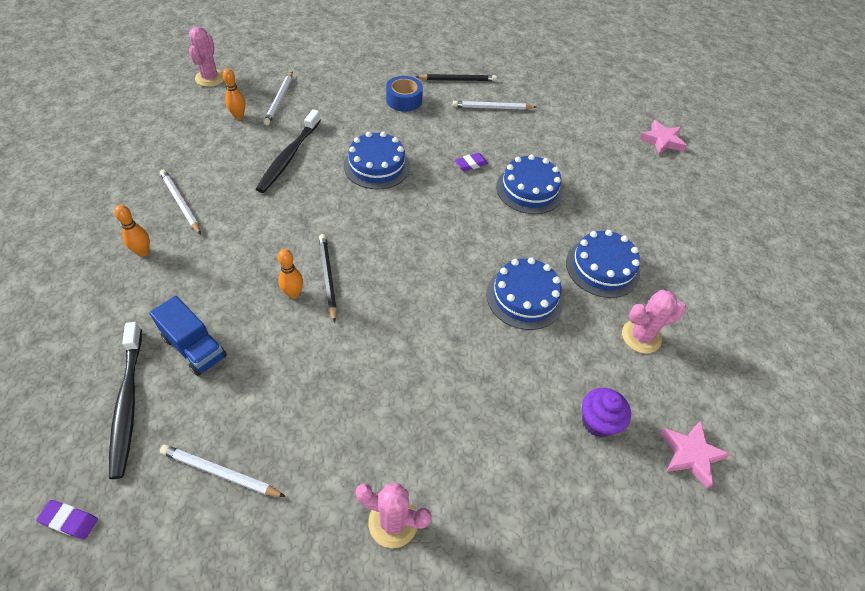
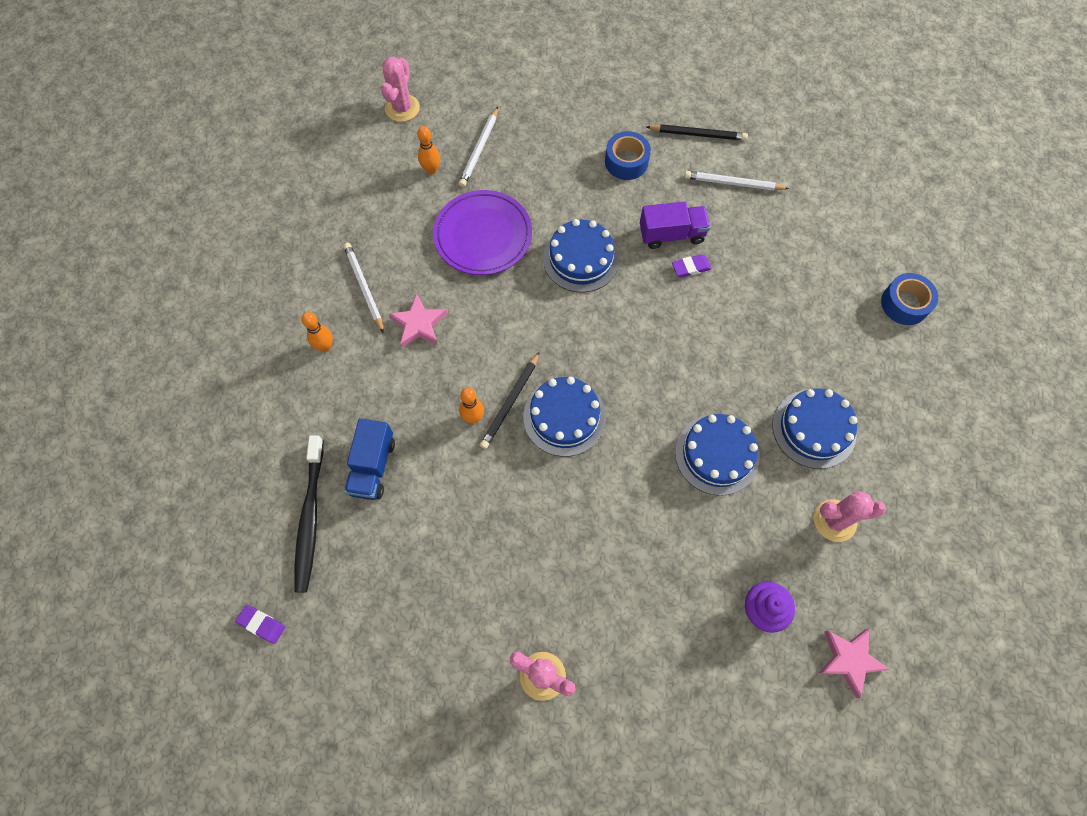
camera: 15 degrees right, 15 degrees up
blue truck [149,296,227,376] -> blue truck turned 45 degrees clockwise [344,418,395,500]
white pencil [160,445,286,497] -> none
black toothbrush [256,109,321,193] -> purple plate [433,190,532,275]
black pencil [319,234,337,323] -> black pencil turned 150 degrees counterclockwise [480,351,540,449]
blue cake [496,154,563,214] -> blue cake moved to [523,377,606,457]
pink star [639,120,687,155] -> pink star moved to [389,294,447,348]
none -> purple truck [640,202,710,249]
none -> blue tape [881,273,938,325]

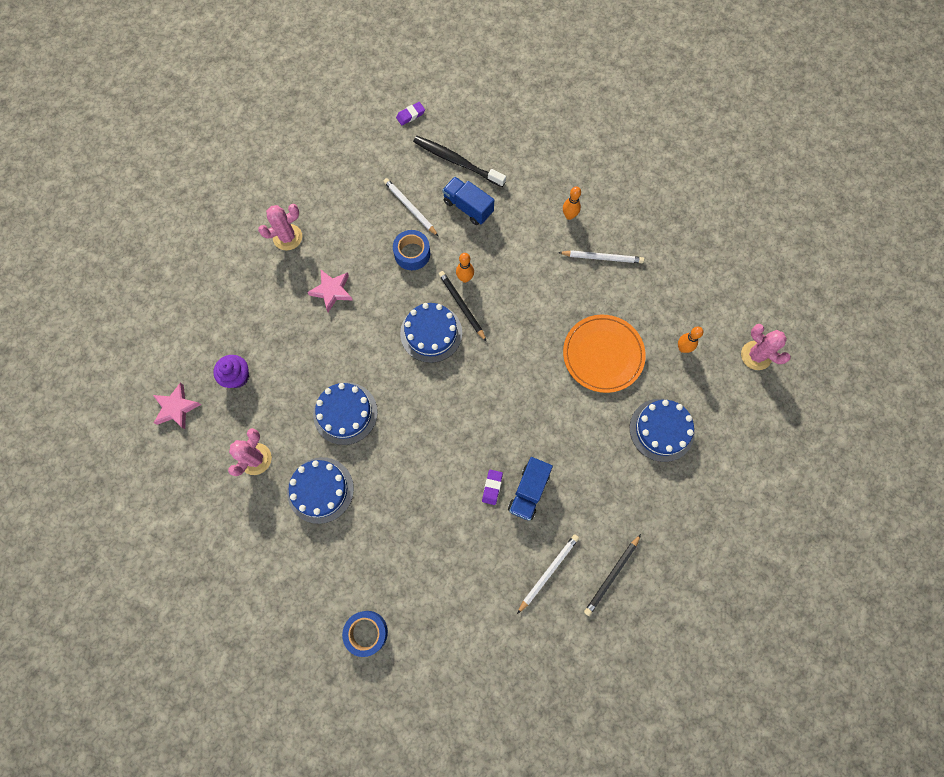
camera: 120 degrees right, 5 degrees up
pink star [389,294,447,348] -> pink star moved to [307,270,353,312]
purple plate [433,190,532,275] -> orange plate [563,315,646,393]
white pencil [459,107,498,187] -> white pencil moved to [383,178,439,237]
blue cake [543,219,619,293] -> blue cake moved to [630,399,695,462]
blue tape [605,131,651,180] -> blue tape moved to [393,230,430,270]
purple truck [640,202,710,249] -> blue truck [508,457,553,521]

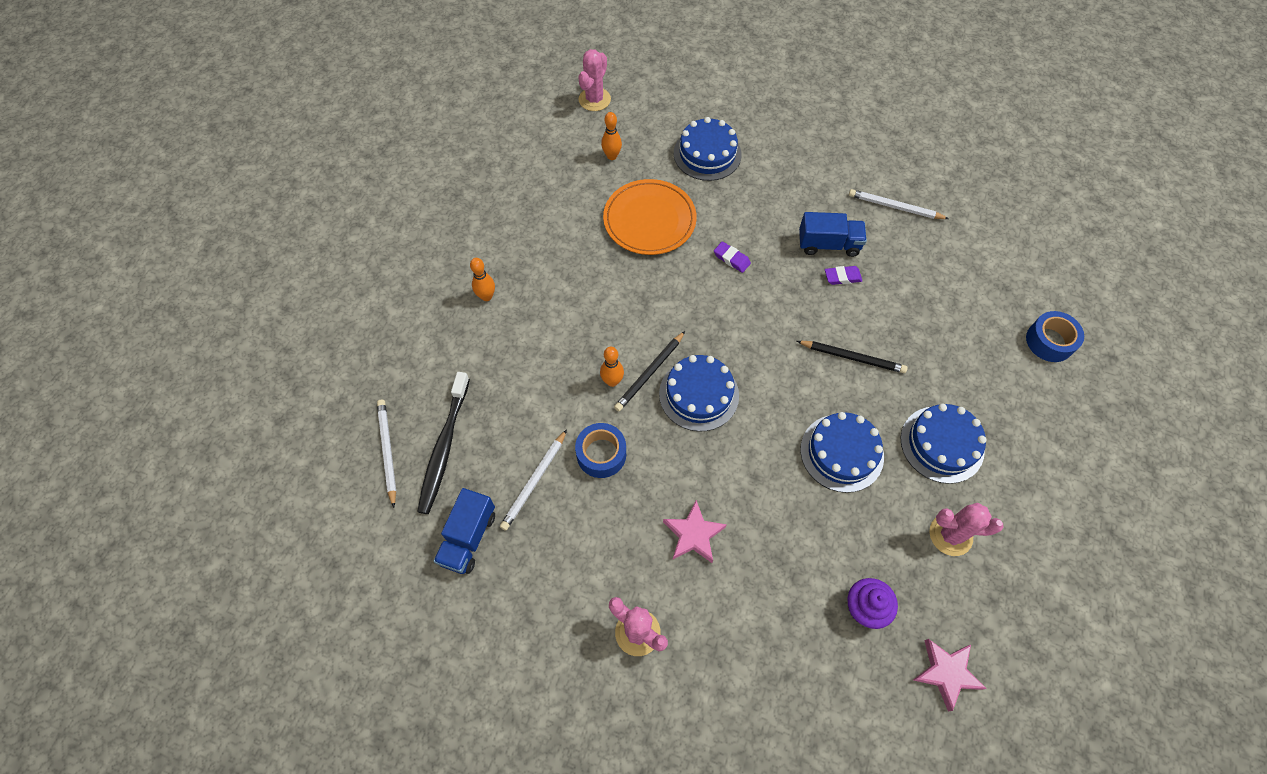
camera: 110 degrees left, 10 degrees down
purple eraser [396,102,425,125] -> purple eraser moved to [714,241,751,273]
blue truck [442,177,494,225] -> blue truck moved to [434,488,495,574]
white pencil [558,250,644,263] -> white pencil moved to [377,400,396,508]
black pencil [584,534,641,616] -> black pencil moved to [797,341,907,373]

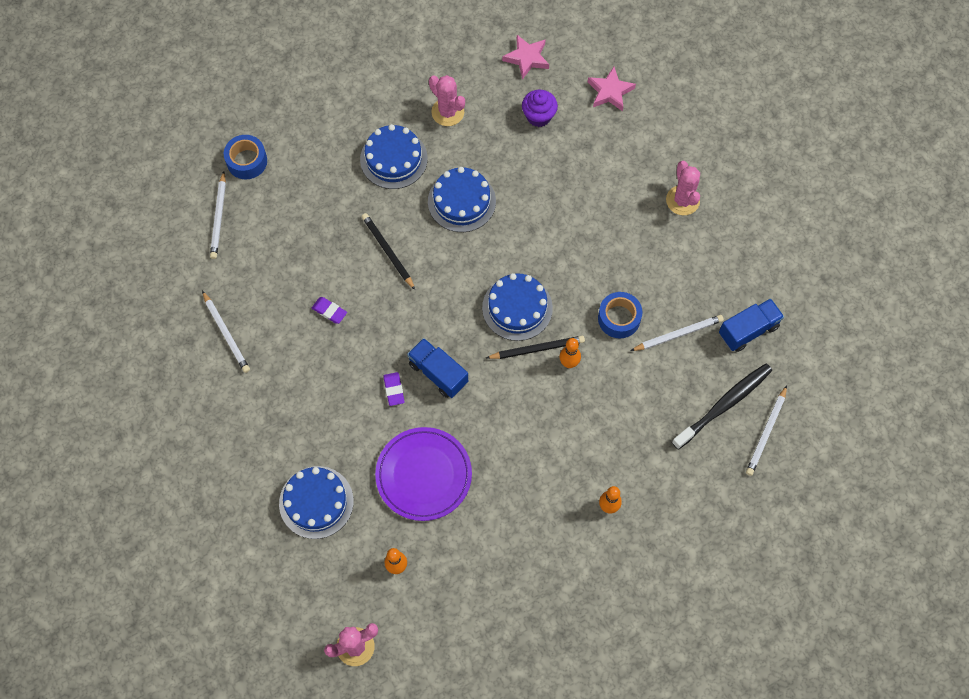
camera: 140 degrees left, 5 degrees up
orange plate [603,179,697,255] -> purple plate [375,427,472,521]
pink star [663,500,727,563] -> pink star moved to [588,67,636,112]
blue truck [799,212,867,257] -> blue truck moved to [407,338,468,398]
none -> white pencil [210,171,226,259]

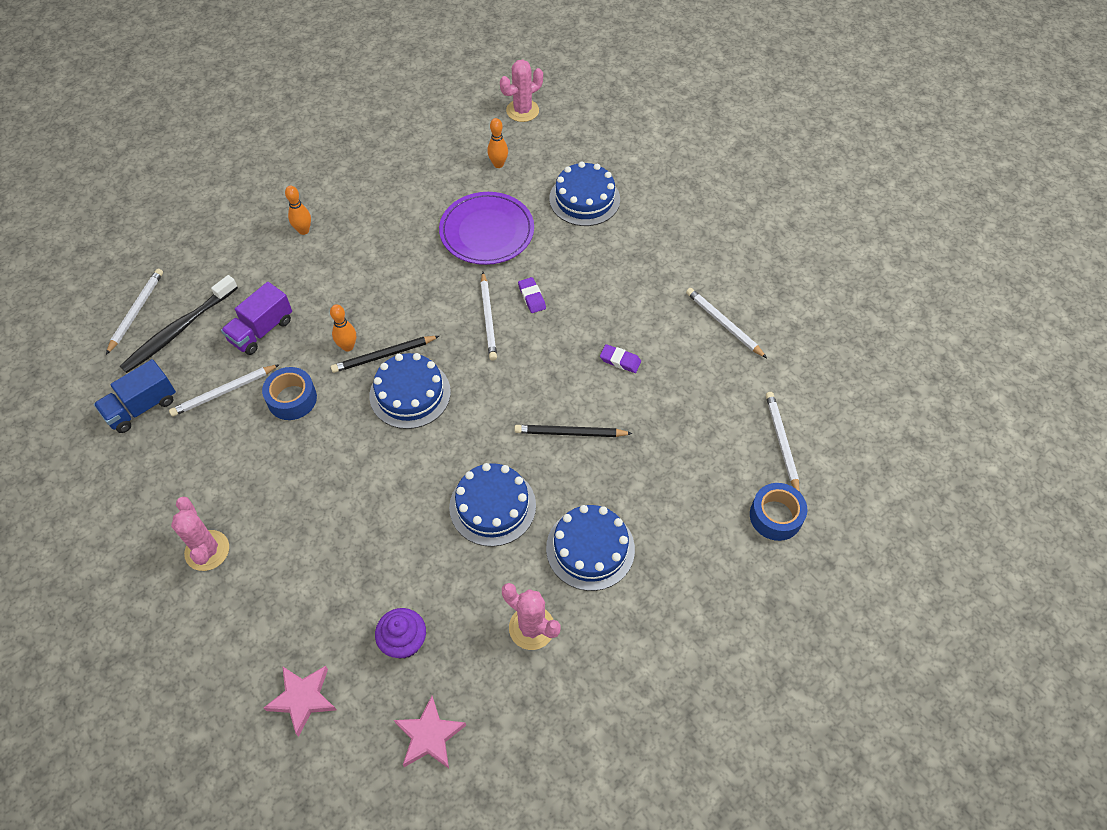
camera: 170 degrees right, 10 degrees down
black pencil [362,213,415,290] -> black pencil turned 135 degrees clockwise [514,425,633,437]
blue truck [407,338,468,398] -> white pencil [480,272,497,360]
none -> purple truck [221,282,292,355]

